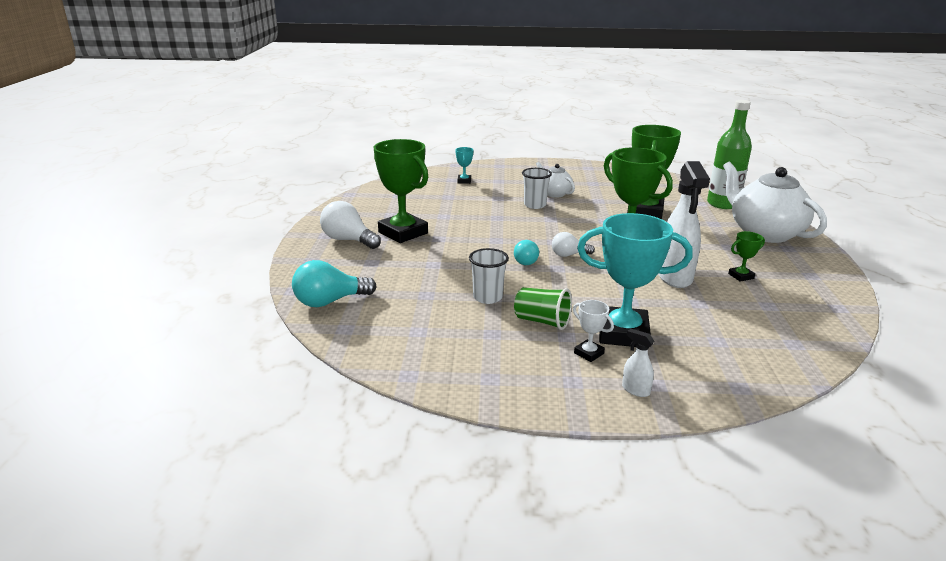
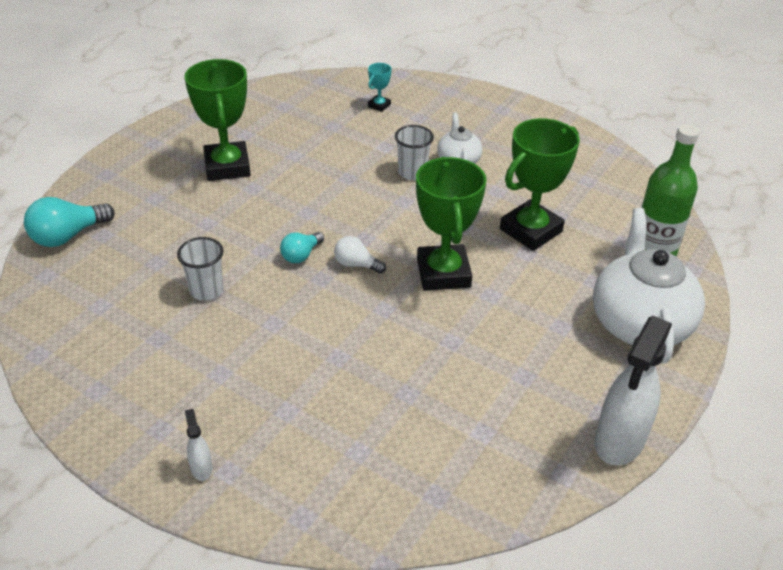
camera: 30 degrees right, 15 degrees up
turquoise light bulb [292,260,377,307] -> turquoise light bulb turned 45 degrees counterclockwise [24,197,115,247]
white light bulb [320,201,381,249] -> none
green cup [514,287,572,330] -> none
white trophy [573,300,614,362] -> none
turquoise trophy [577,213,693,347] -> none
white spray bottle [658,161,710,288] -> white spray bottle moved to [595,316,672,465]
green trophy [728,231,765,282] -> none

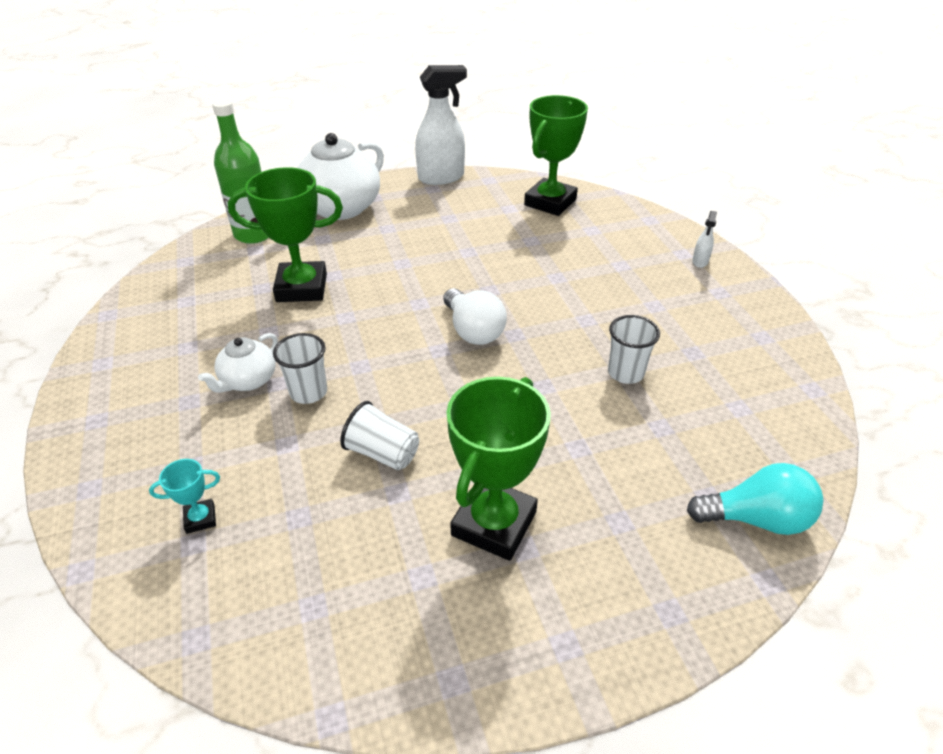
camera: 140 degrees left, 0 degrees up
turquoise light bulb [280,232,324,263] -> none
white light bulb [334,236,386,274] -> white light bulb [443,288,507,345], size x1.63
green trophy [416,157,487,291] -> green trophy moved to [524,95,588,216]
none -> white cup [340,401,419,470]

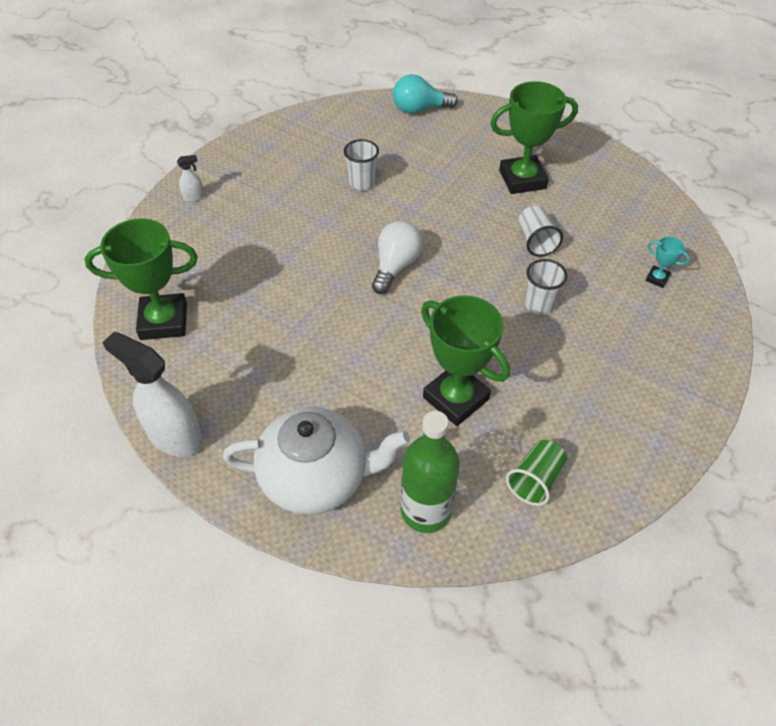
camera: 130 degrees left, 10 degrees up
white teapot [198,333,278,393] -> none
turquoise light bulb [687,463,823,535] -> turquoise light bulb turned 60 degrees counterclockwise [393,74,458,114]
none -> green cup [506,440,567,506]

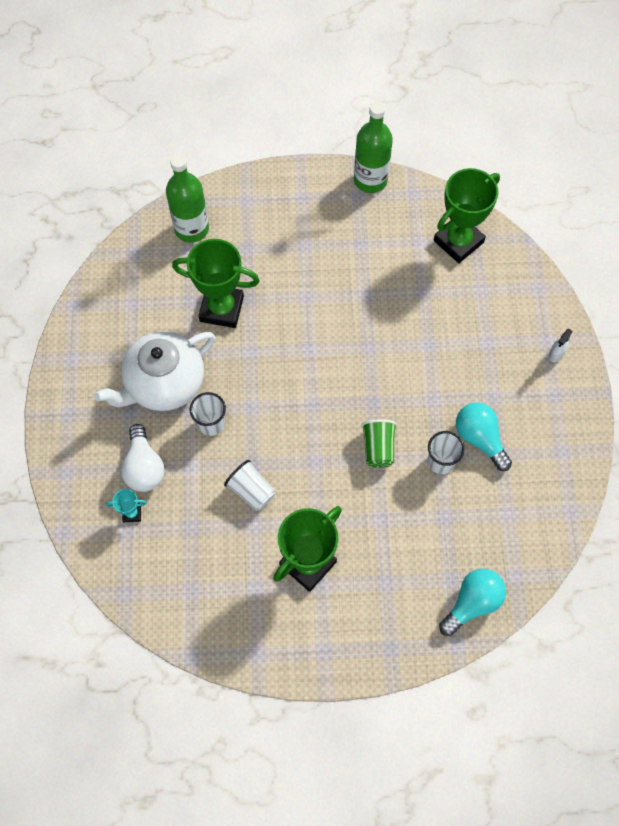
camera: 145 degrees right, 15 degrees up
white spray bottle [102,332,203,457] -> green bottle [354,101,393,193]
white teapot [223,407,410,515] -> white teapot moved to [94,331,215,411]
white light bulb [372,221,423,294] -> white light bulb moved to [121,424,165,492]
green cup [506,440,567,506] -> green cup moved to [361,419,397,468]
none -> turquoise light bulb [456,402,512,471]

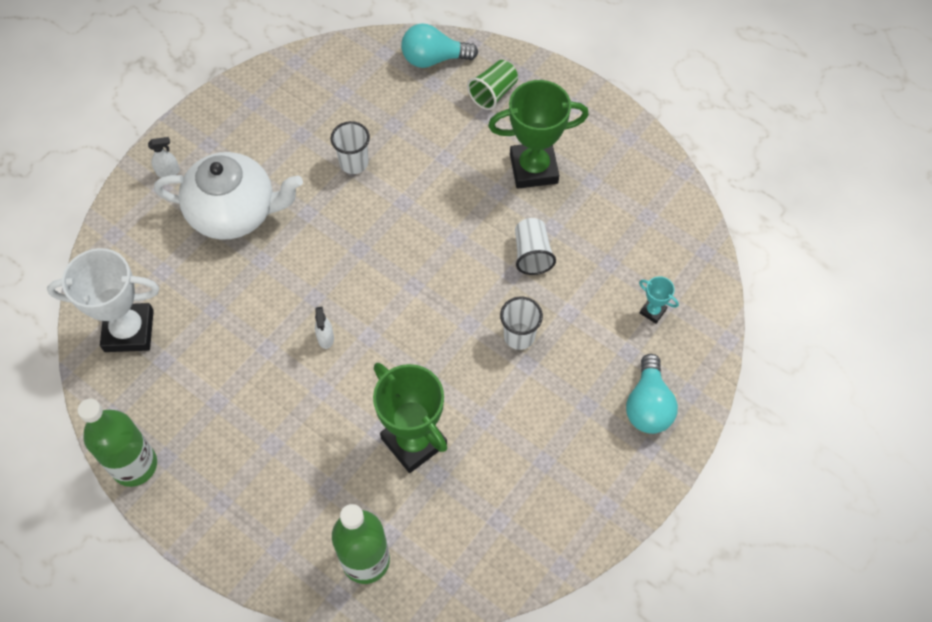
camera: 140 degrees left, 5 degrees down
white teapot [94,331,215,411] -> white teapot moved to [154,152,303,240]
white light bulb [121,424,165,492] -> none
green cup [361,419,397,468] -> green cup moved to [467,60,518,110]
green trophy [434,168,500,263] -> white trophy [47,248,159,352]
turquoise light bulb [456,402,512,471] -> turquoise light bulb moved to [626,354,678,434]
none -> white spray bottle [315,307,334,349]

